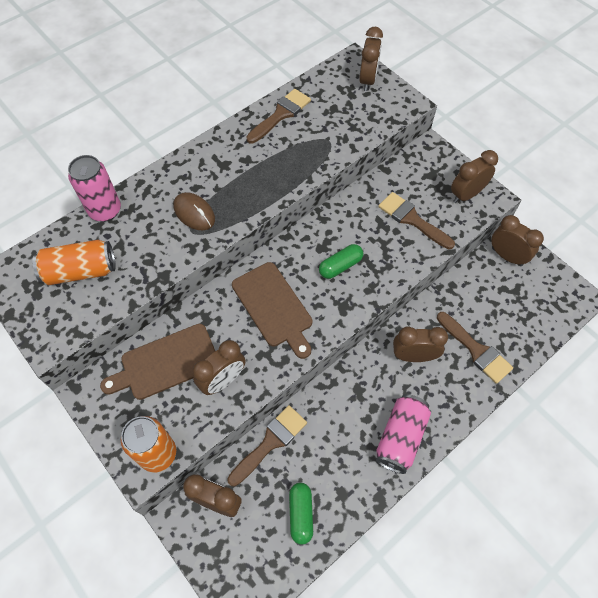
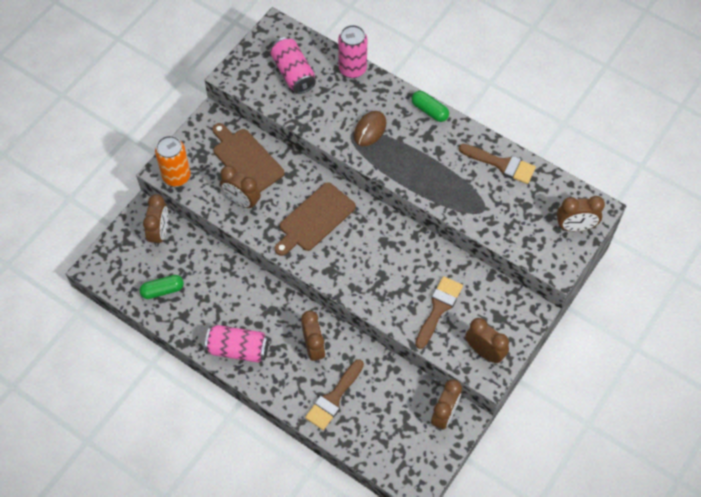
camera: 75 degrees right, 0 degrees up
orange can [33,240,116,285] -> pink can [271,37,316,94]
brown brush [227,405,307,486] -> none
green capsule [319,244,363,279] -> green capsule moved to [412,91,449,122]

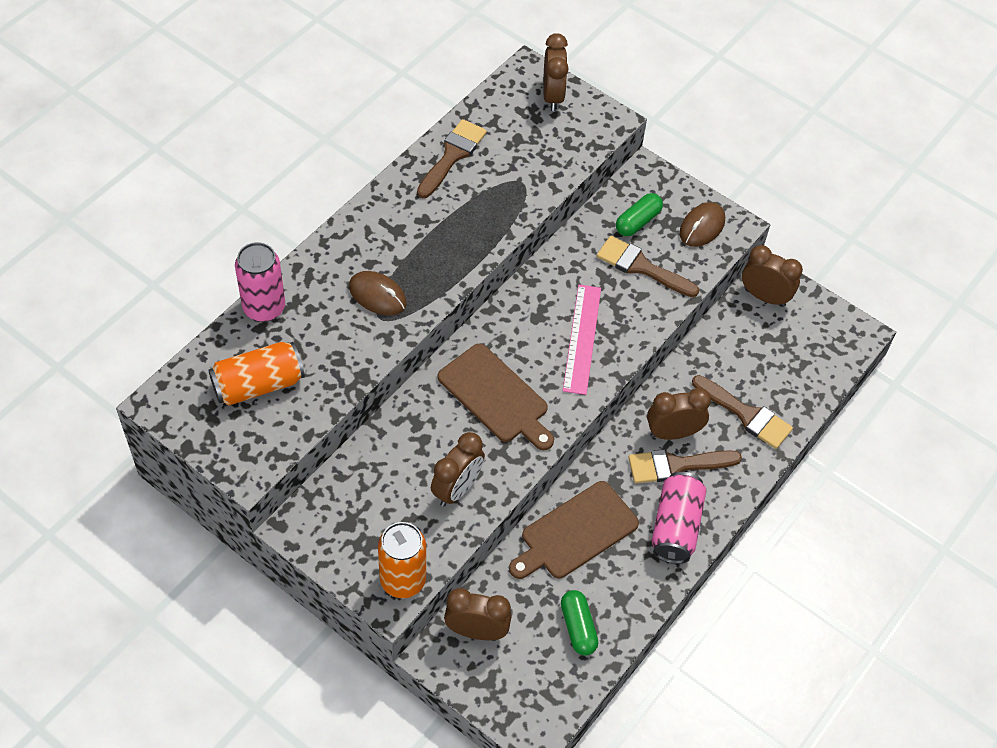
camera: 90 degrees left, 5 degrees down
brown cutting board [212,123,284,192] -> brown cutting board moved to [509,481,639,579]
pink can [271,37,316,94] -> orange can [208,342,305,405]
green capsule [412,91,449,122] -> green capsule moved to [616,193,663,236]
brown clock [466,318,509,363] -> brown mouse [680,202,725,247]
none -> pink ruler [563,285,601,395]
none -> brown brush [628,449,742,483]

